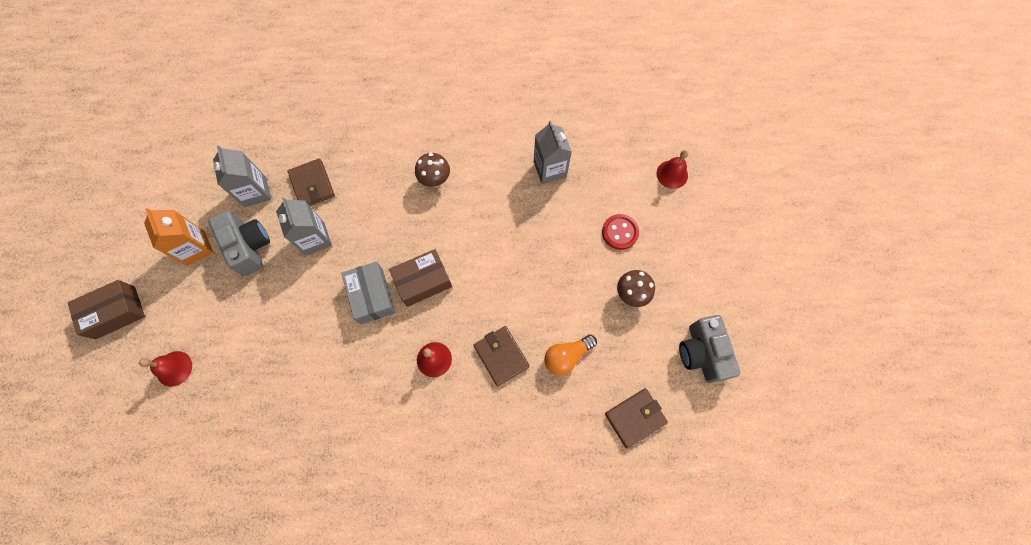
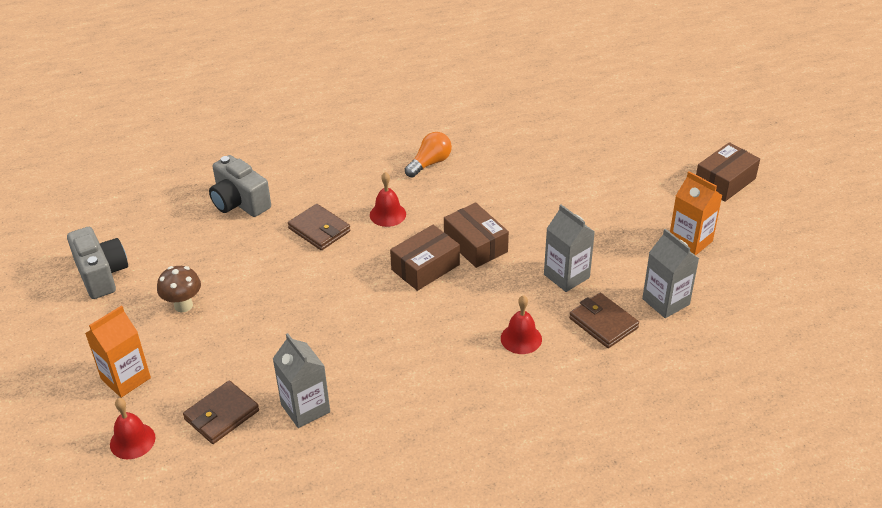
camera: 165 degrees right, 30 degrees down
red bell [139,351,192,387] -> red bell moved to [501,295,542,354]
grey camera [208,211,270,276] -> grey camera moved to [209,155,271,217]
grey box [341,261,395,324] -> brown box [444,202,509,268]
brown mushroom [415,153,450,187] -> none
orange light bulb [544,334,597,376] -> orange light bulb moved to [405,132,452,177]
red button [602,214,639,250] -> none
brown wallet [605,388,668,448] -> brown wallet moved to [183,380,259,444]
none -> orange carton [85,305,151,398]

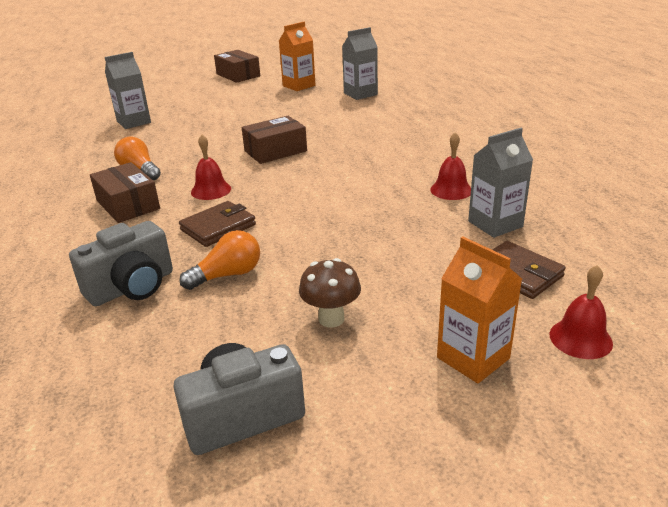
camera: 85 degrees left, 10 degrees down
brown box [390,225,460,291] -> brown box moved to [90,162,160,223]
red bell [501,295,542,354] -> red bell moved to [430,132,471,200]
grey carton [544,205,595,292] -> grey carton moved to [105,52,151,129]
brown wallet [569,293,639,348] -> none
none -> orange light bulb [180,230,260,290]

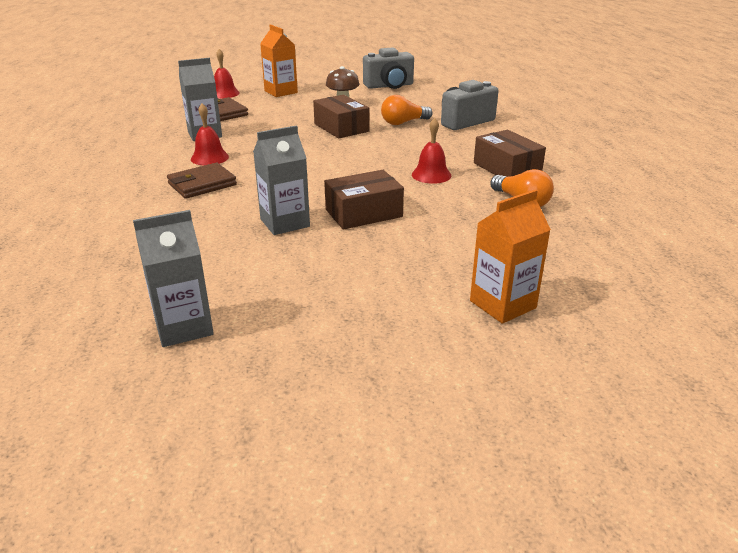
camera: 175 degrees left, 0 degrees up
grey carton [105,52,151,129] -> grey carton moved to [253,125,310,235]
brown wallet [179,201,256,247] -> brown wallet moved to [167,163,237,199]
brown box [214,50,260,83] -> brown box moved to [313,95,369,138]
orange carton [279,22,315,91] -> orange carton moved to [470,189,551,324]

